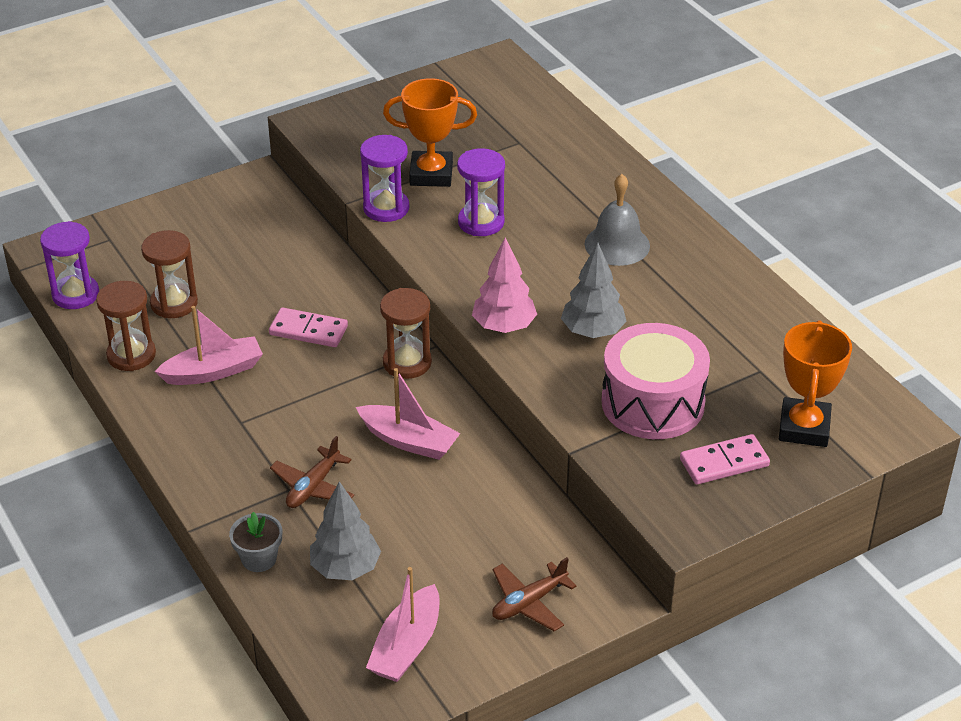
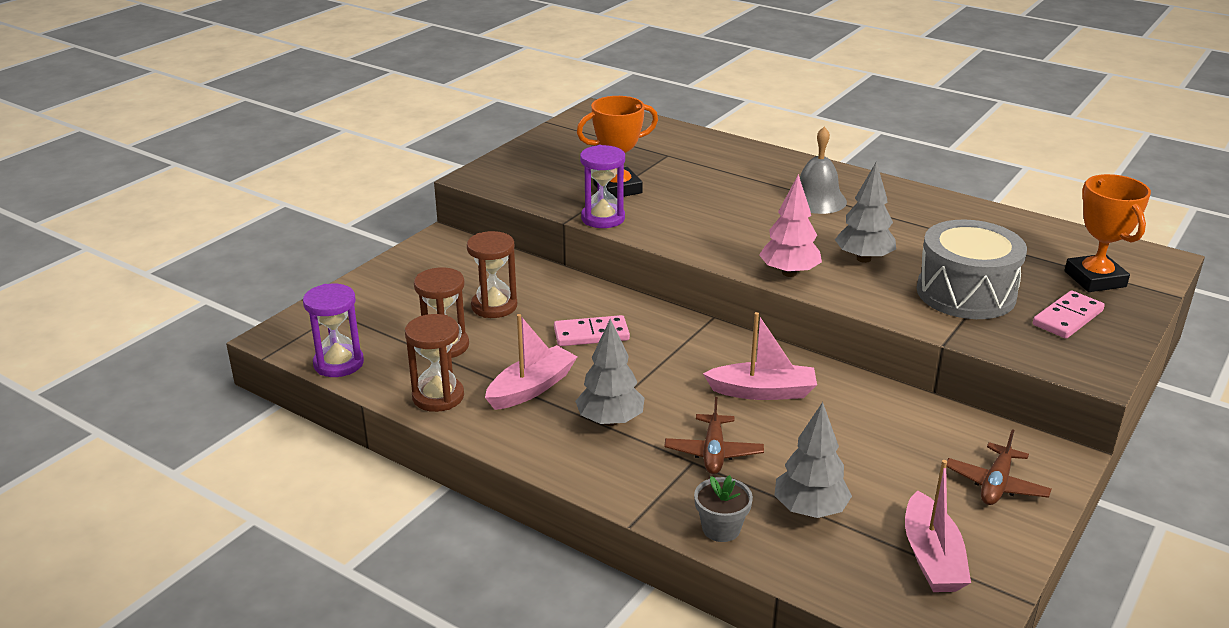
camera: 25 degrees left, 10 degrees down
brown hourglass [380,288,432,379] -> brown hourglass moved to [467,231,517,318]
purple hourglass [457,148,505,236] -> none
pink drum [601,323,710,439] -> grey drum [917,219,1027,319]
none -> grey tree [575,319,645,426]

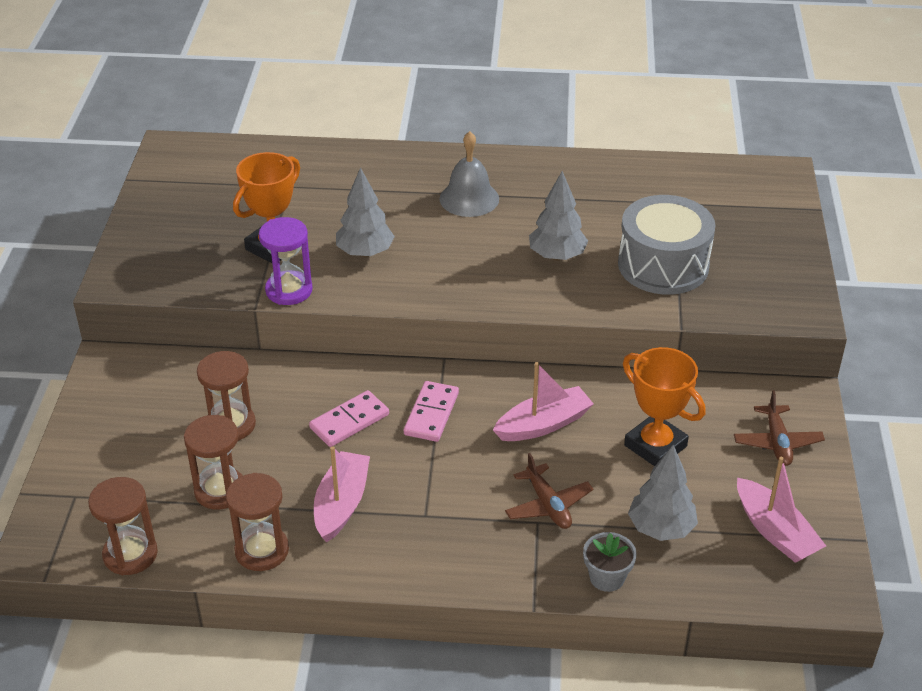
camera: 30 degrees left, 10 degrees up
purple hourglass [303,284,364,377] -> brown hourglass [88,477,158,575]
grey tree [575,319,645,426] -> grey tree moved to [336,167,395,257]
pink tree [759,174,822,277] -> none
pink domino [1033,290,1105,338] -> pink domino moved to [404,381,459,442]
orange trophy [1064,174,1151,292] -> orange trophy moved to [623,347,706,466]

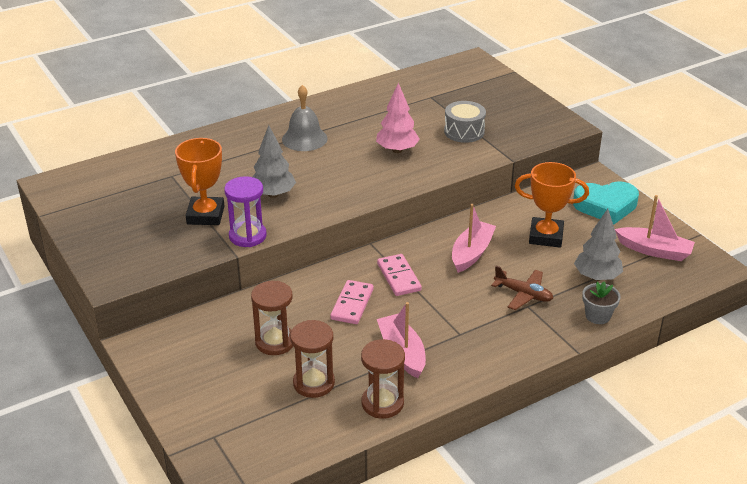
camera: 35 degrees left, 5 degrees down
brown hourglass [88,477,158,575] -> none
grey tree [529,171,588,261] -> pink tree [376,83,420,153]
grey drum [618,195,715,295] -> grey drum [444,101,486,143], size x0.62
brown plane [734,390,825,466] -> turquoise heart [573,181,639,224]

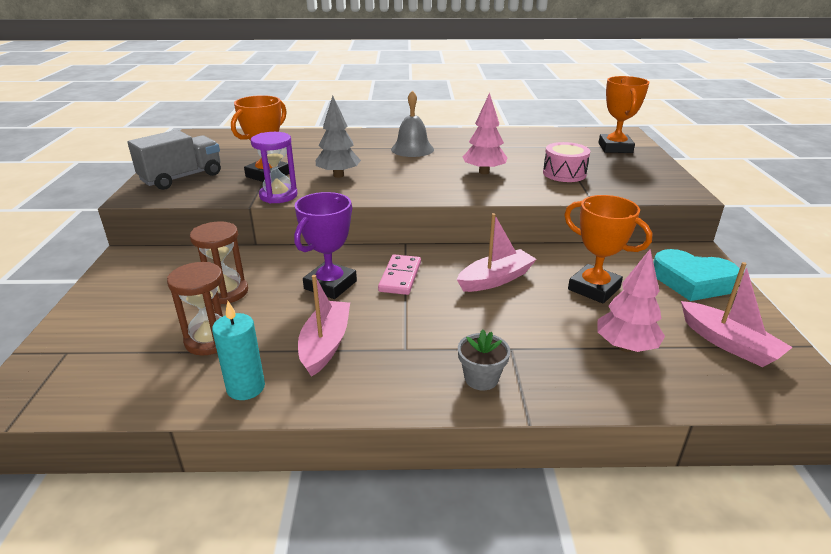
camera: 30 degrees right, 5 degrees down
pink domino [330,280,374,324] -> purple trophy [294,192,357,299]
brown hourglass [361,339,405,419] -> turquoise candle [212,301,265,400]
grey drum [444,101,486,143] -> pink drum [543,142,590,182]
brown plane [491,266,553,310] -> none
grey tree [574,209,623,281] -> pink tree [597,249,665,352]
grey flower pot [582,282,621,324] -> grey flower pot moved to [458,330,510,390]
none -> grey truck [127,130,221,190]
none -> orange trophy [598,76,649,153]

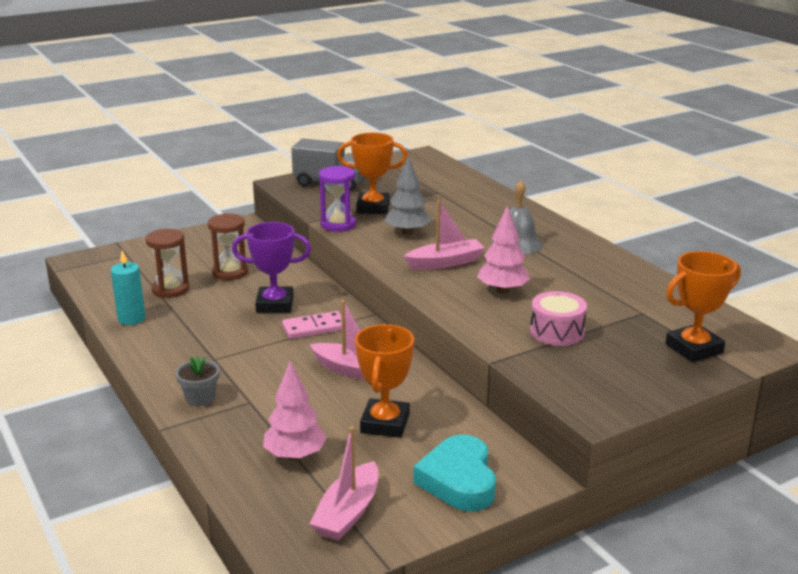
camera: 60 degrees right, 5 degrees down
pink boat [298,275,350,377] -> pink boat moved to [404,200,485,270]

